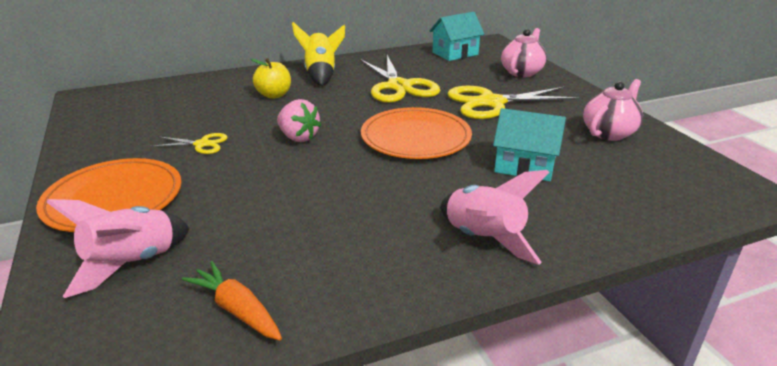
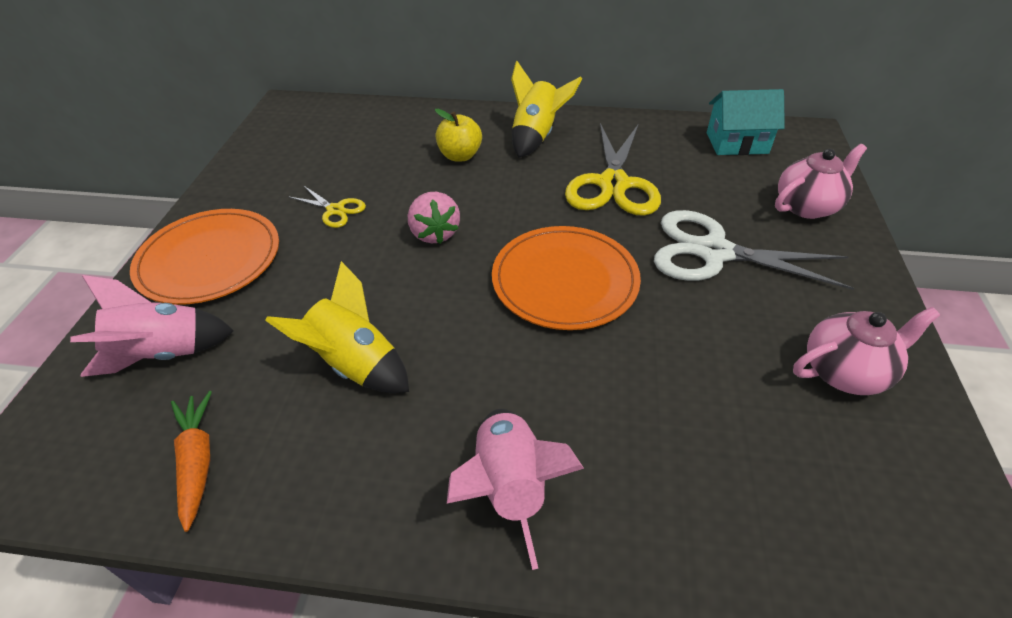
camera: 30 degrees right, 15 degrees up
yellow scissors [447,86,581,119] -> white scissors [654,210,854,290]
turquoise house [493,108,566,181] -> none
none -> yellow rocket [265,261,409,393]

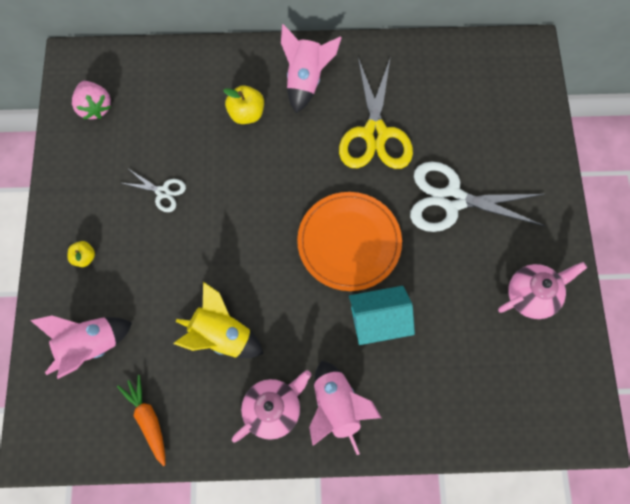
camera: 10 degrees left, 25 degrees up
orange plate [130,209,279,305] -> yellow apple [67,241,95,267]
yellow scissors [288,185,366,228] -> white scissors [122,169,186,212]
pink strawberry [408,192,460,244] -> pink strawberry moved to [72,81,111,119]
yellow rocket [511,61,582,158] -> pink rocket [281,24,342,113]
turquoise house [707,89,785,155] -> turquoise house moved to [349,286,415,345]
pink teapot [775,144,867,219] -> pink teapot moved to [232,370,311,443]

